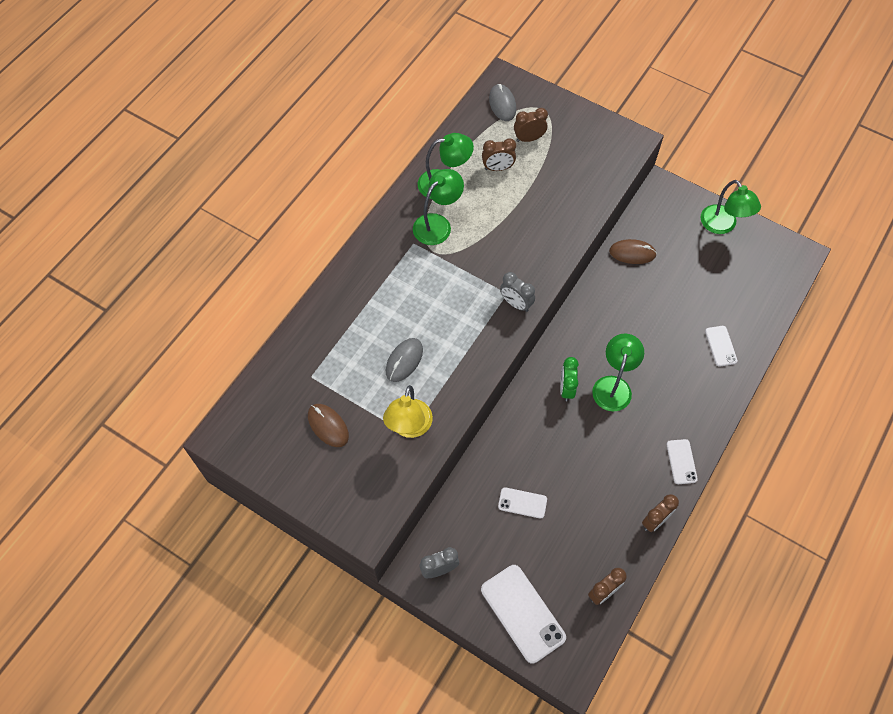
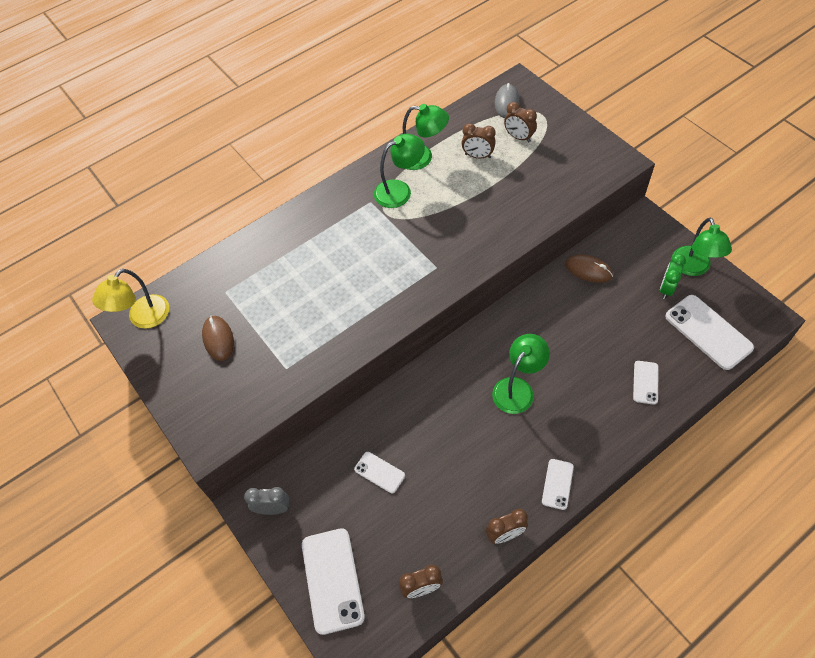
camera: 25 degrees right, 5 degrees down
yellow lamp [383,385,433,438] -> yellow lamp moved to [92,269,169,329]
grey mouse [386,338,423,382] -> none
grey clock [500,272,535,312] -> none
brown clock [514,108,548,142] -> brown clock turned 150 degrees counterclockwise [504,102,537,143]
green clock [560,357,579,401] -> green clock moved to [660,254,686,299]
none -> white phone [665,295,754,370]

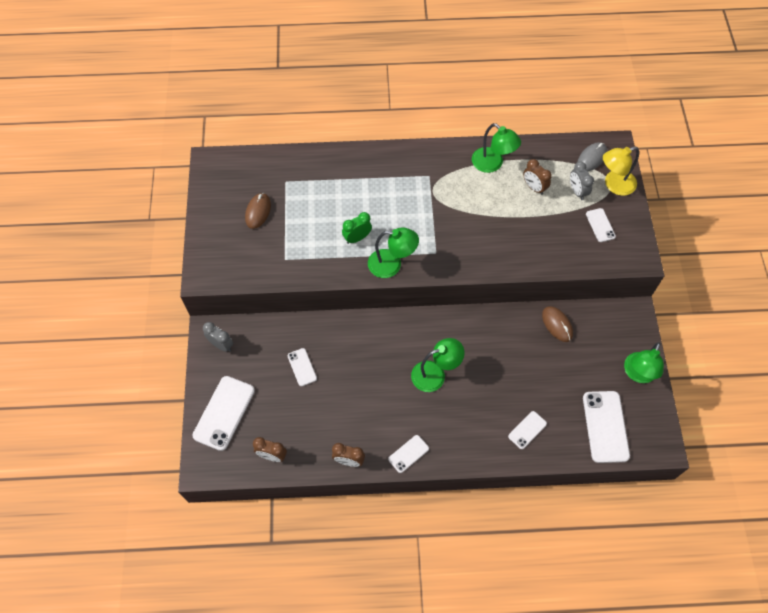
camera: 30 degrees right, 5 degrees up
yellow lamp [92,269,169,329] -> yellow lamp moved to [603,147,639,196]
green lamp [374,134,425,208] -> green lamp moved to [368,228,419,278]
brown clock [504,102,537,143] -> grey clock [570,162,594,200]
green clock [660,254,686,299] -> green clock moved to [342,212,372,244]
none -> white phone [586,208,616,242]

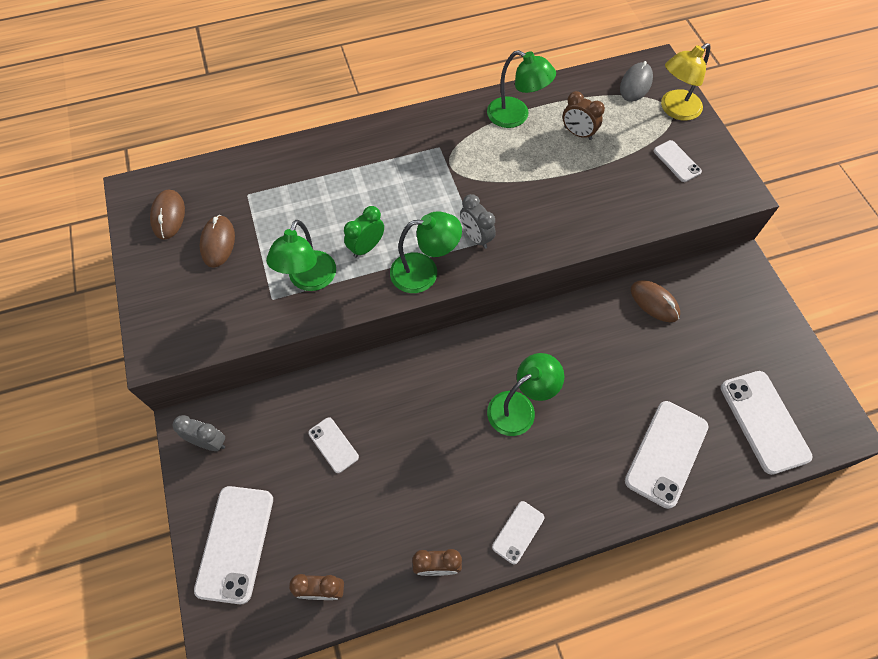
camera: 15 degrees left, 0 degrees up
white phone [508,411,547,449] -> white phone [625,401,708,509], size x1.86
grey clock [570,162,594,200] -> grey clock moved to [460,194,496,249]
green lamp [624,342,664,383] -> green lamp moved to [266,220,336,291]
none -> brown mouse [150,190,185,240]

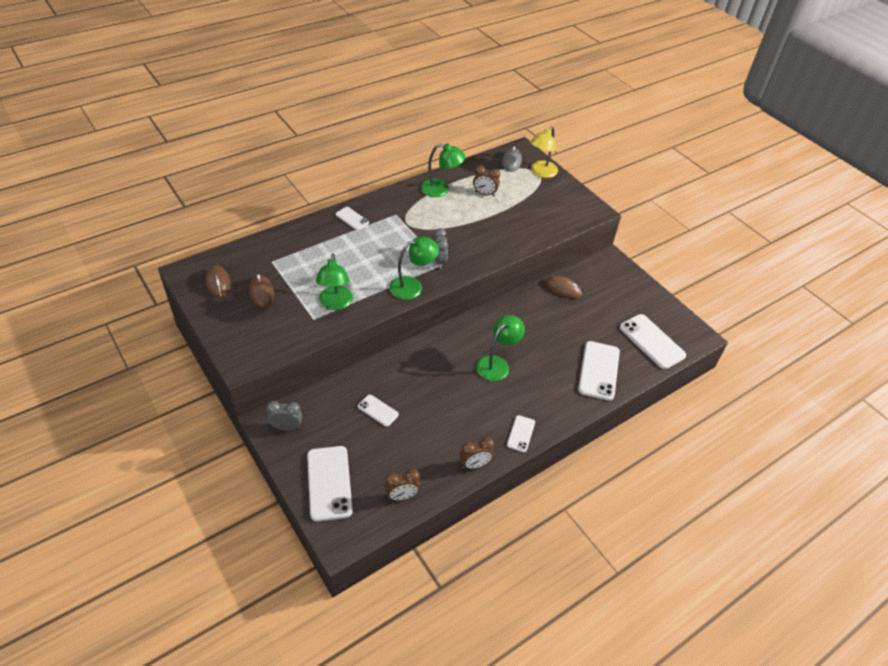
camera: 20 degrees left, 15 degrees down
green clock [344,206,384,258] -> none
grey clock [460,194,496,249] -> grey clock turned 135 degrees counterclockwise [434,228,448,269]
white phone [654,140,702,182] -> white phone moved to [336,207,369,230]

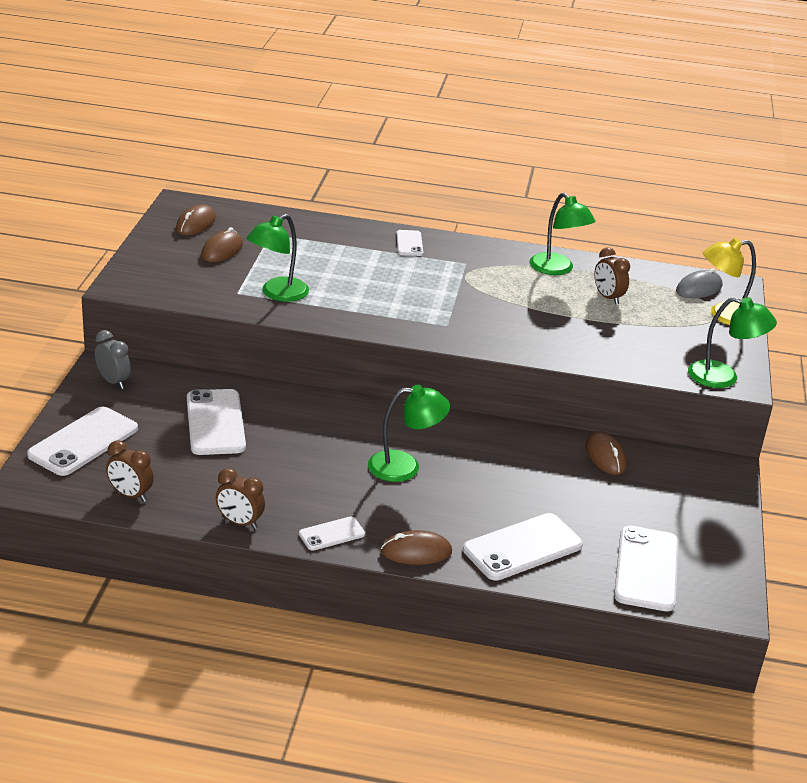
camera: 45 degrees right, 15 degrees down
white phone [358,395,399,427] -> white phone [187,389,246,455], size x1.86
green lamp [389,237,439,300] -> green lamp moved to [688,297,777,388]
grey clock [434,228,448,269] -> none
none -> brown mouse [381,530,452,565]

